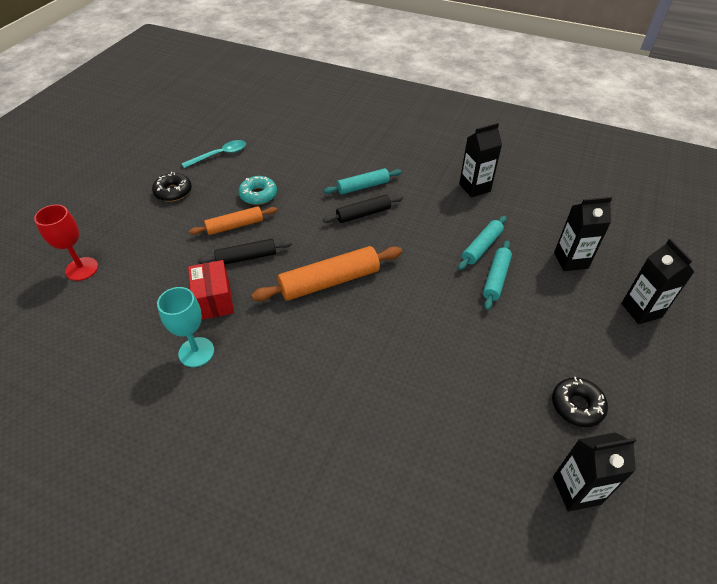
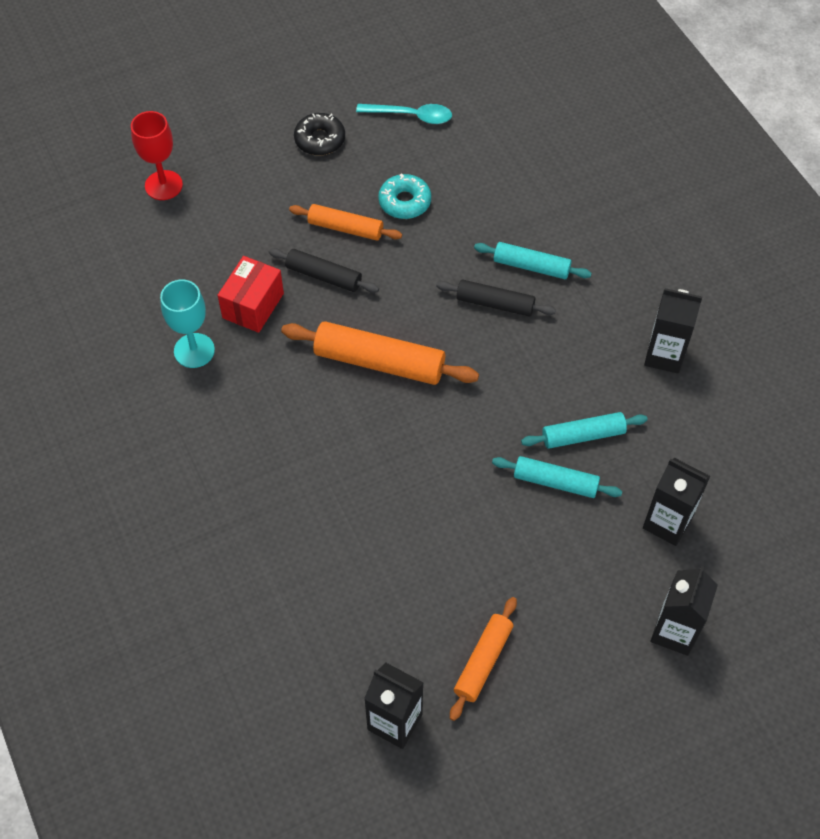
camera: 40 degrees right, 10 degrees up
turquoise rolling pin [483,240,512,310] -> turquoise rolling pin turned 45 degrees clockwise [492,456,622,498]
black donut [552,377,608,427] -> orange rolling pin [450,597,517,721]

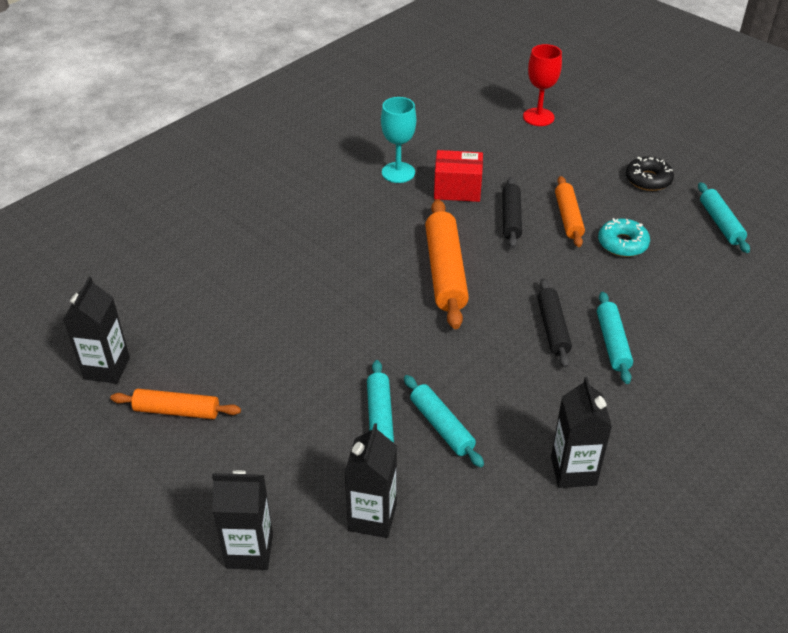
camera: 70 degrees right, 15 degrees down
turquoise spoon [356,104,452,124] -> turquoise rolling pin [698,182,750,253]

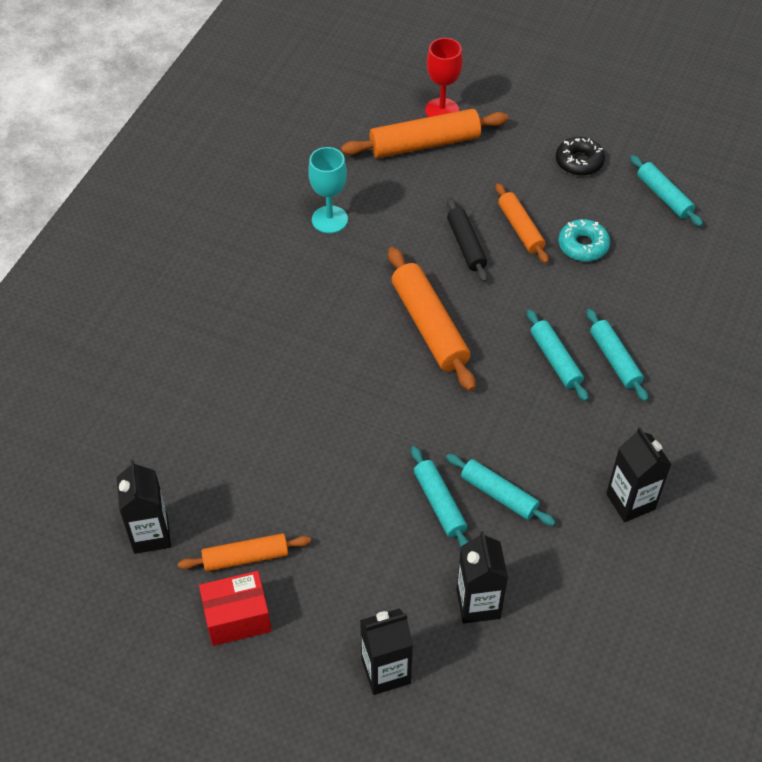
camera: 20 degrees left, 10 degrees up
red box [434,150,483,202] -> red box moved to [199,571,271,646]
black rolling pin [537,278,572,368] -> turquoise rolling pin [527,309,588,401]
none -> orange rolling pin [341,109,508,158]

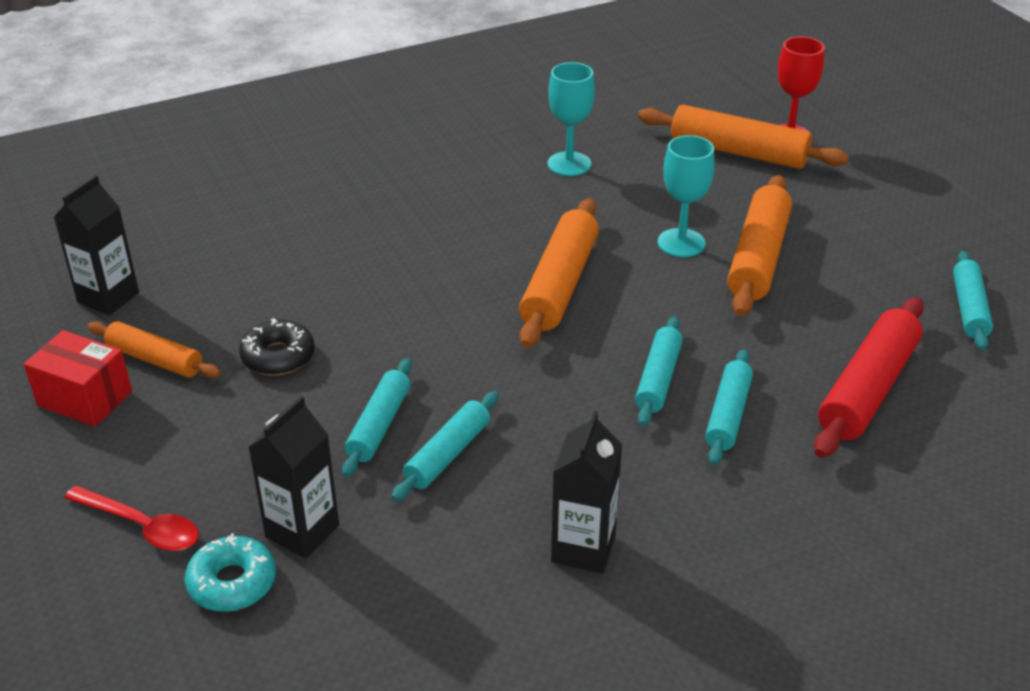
camera: 40 degrees right, 15 degrees down
black carton [360,608,413,695] -> red spoon [64,486,199,551]
turquoise rolling pin [446,454,556,526] -> turquoise rolling pin turned 45 degrees clockwise [391,391,499,501]
black rolling pin [447,198,488,282] -> turquoise goblet [658,135,715,257]
orange rolling pin [495,183,549,263] -> orange rolling pin [727,175,792,316], size x1.62
black donut [556,137,605,176] -> black donut moved to [239,318,315,375]
turquoise donut [558,219,610,262] -> turquoise donut moved to [185,533,276,612]
none -> red rolling pin [814,297,924,458]

